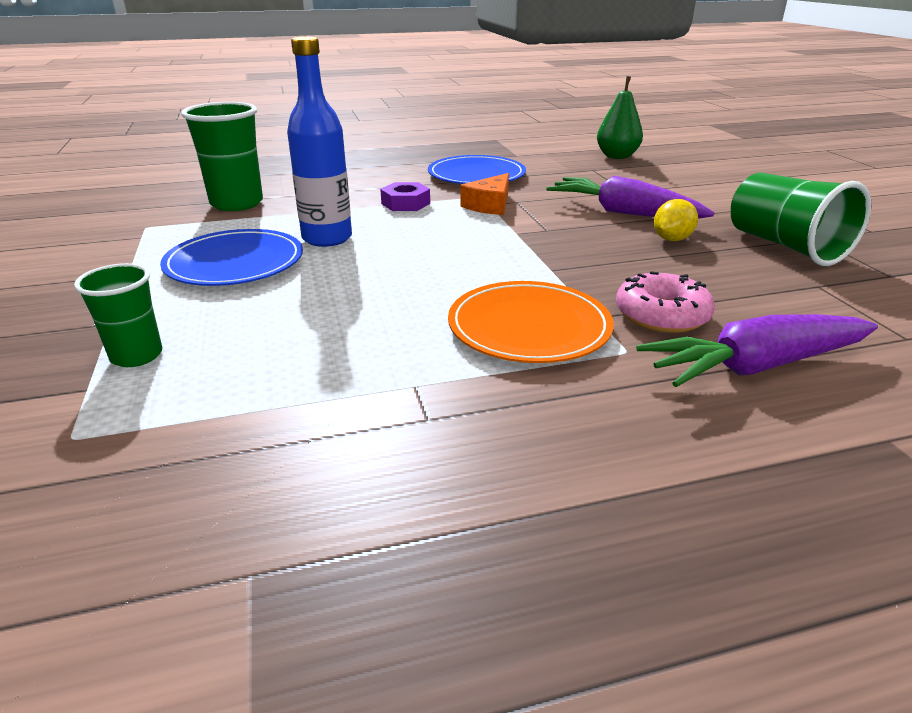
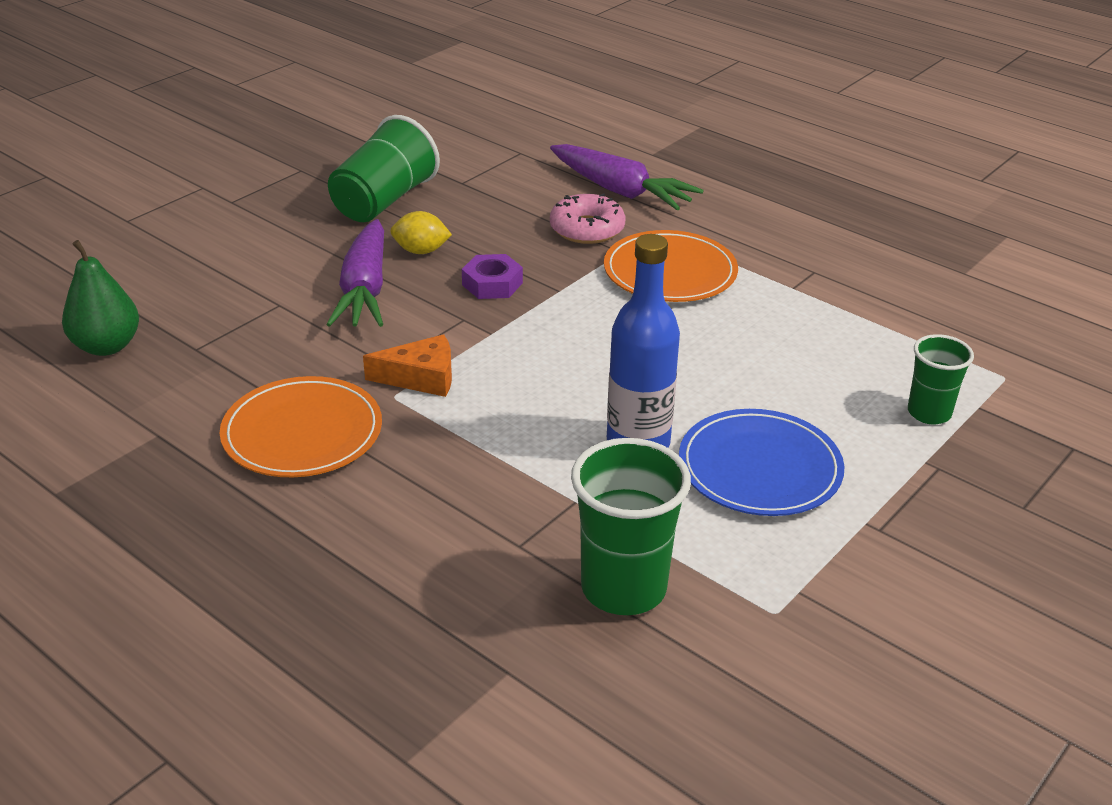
camera: 125 degrees left, 5 degrees up
purple nut [380,182,430,211] -> purple nut moved to [462,254,523,299]
blue plate [428,155,526,184] -> orange plate [220,376,382,477]

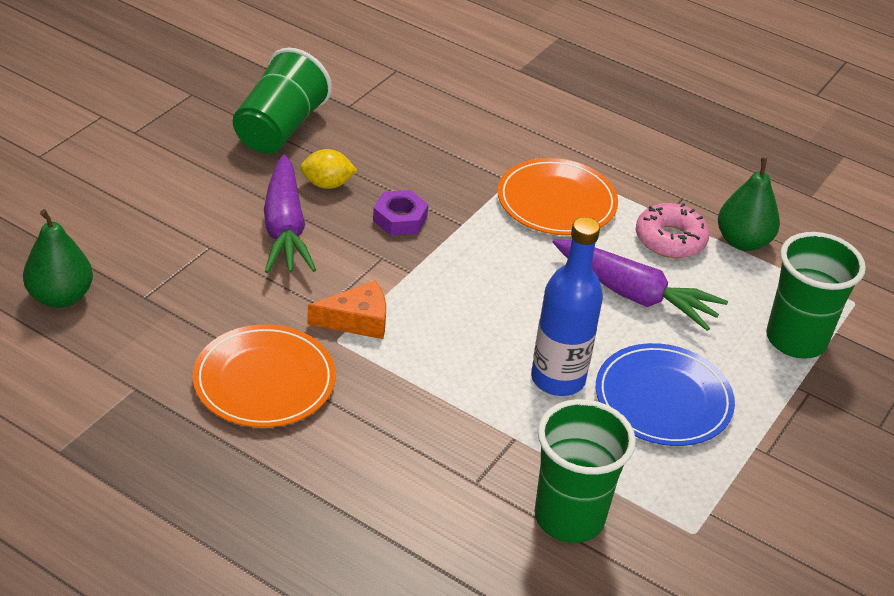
camera: 10 degrees left, 5 degrees up
purple carrot [550,144,704,210] -> purple carrot moved to [553,239,728,331]
pink donut [550,193,625,244] -> pink donut moved to [636,203,709,258]
green cup [908,334,974,424] -> green cup [766,232,866,359], size x1.66
none -> green pear [718,158,780,251]

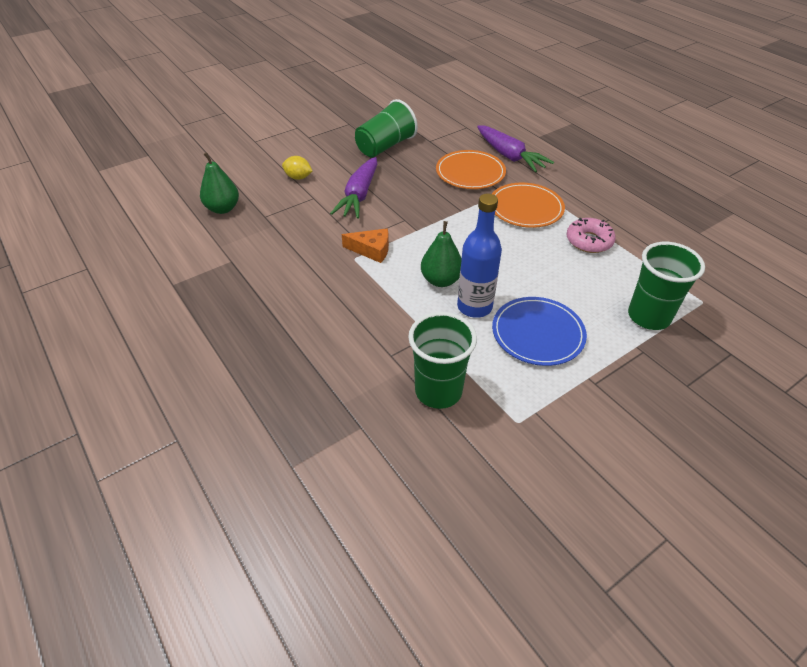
camera: 25 degrees right, 5 degrees up
orange plate [193,324,336,428] -> orange plate moved to [436,150,506,189]
yellow lemon [300,149,358,189] -> yellow lemon moved to [282,156,312,180]
purple nut [373,190,428,236] -> none
purple carrot [553,239,728,331] -> purple carrot moved to [477,125,554,172]
green pear [718,158,780,251] -> green pear moved to [421,221,462,287]

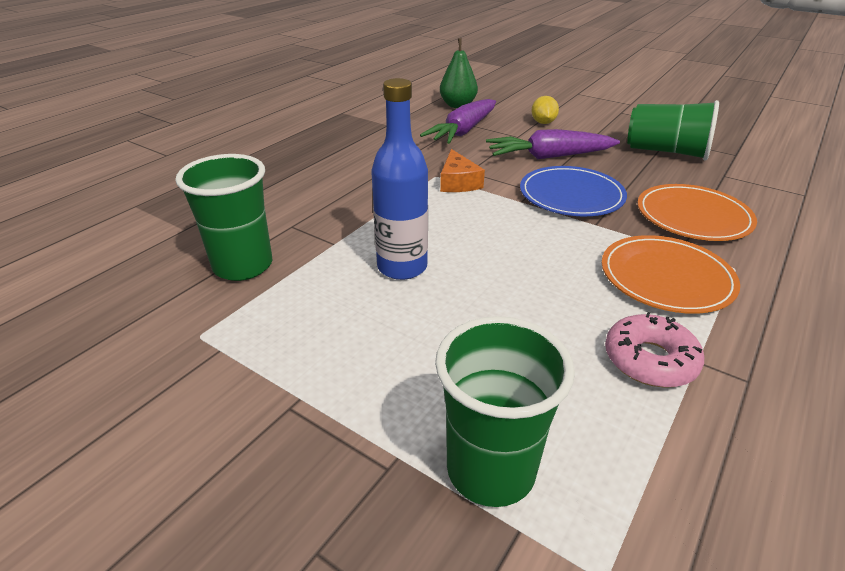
camera: 70 degrees right, 10 degrees down
green pear [421,221,462,287] -> none
purple carrot [477,125,554,172] -> purple carrot moved to [420,99,496,144]
blue plate [492,297,587,366] -> blue plate moved to [520,166,627,216]

